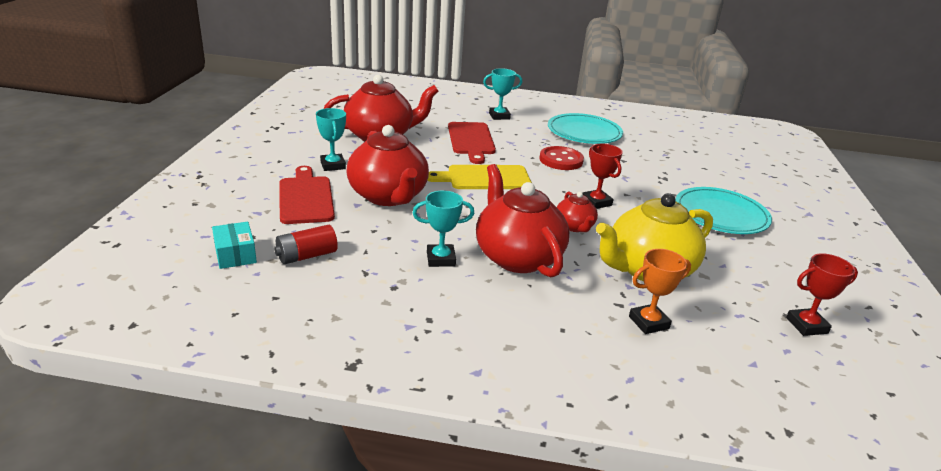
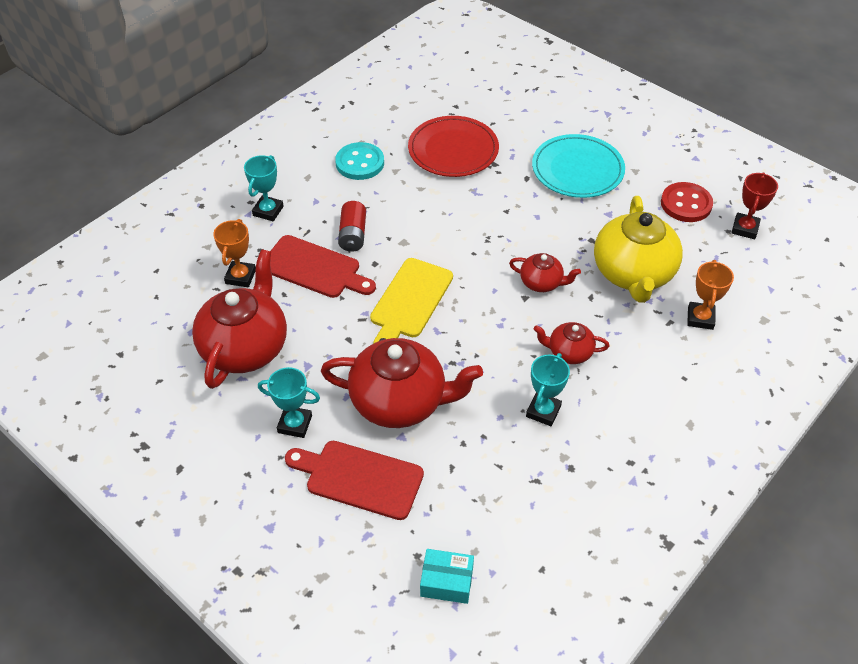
camera: 55 degrees left, 20 degrees up
red battery [274,225,338,264] -> red battery moved to [338,201,366,252]
red teapot [476,164,569,277] -> red teapot [533,322,610,364], size x0.50
red button [539,146,584,170] -> red button moved to [661,182,713,222]
turquoise plate [548,113,623,144] -> turquoise button [335,142,384,180]
red trophy [583,144,623,209] -> none
none -> orange trophy [213,219,256,287]
none -> red plate [408,116,499,177]

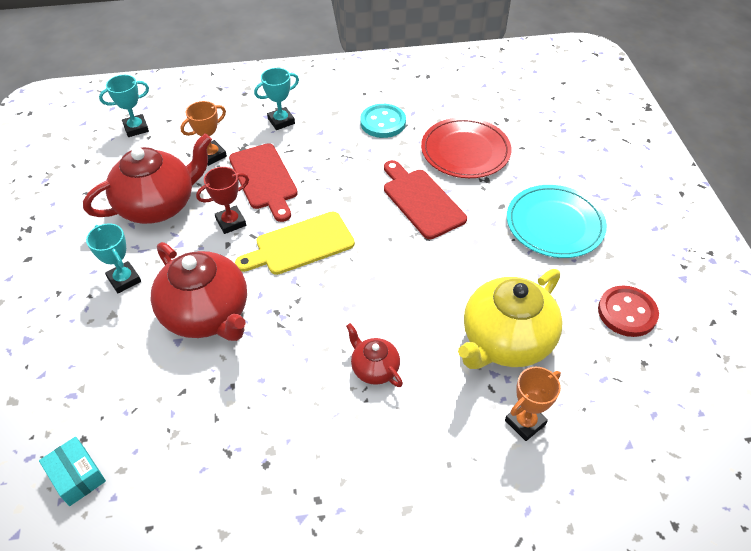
camera: 40 degrees right, 0 degrees up
red cutting board [285,441,424,520] -> red cutting board moved to [384,160,467,239]
red battery [338,201,366,252] -> none
red teapot [509,253,581,292] -> none
turquoise trophy [526,353,570,426] -> turquoise trophy moved to [99,75,149,137]
red trophy [731,172,778,239] -> red trophy moved to [196,167,249,234]

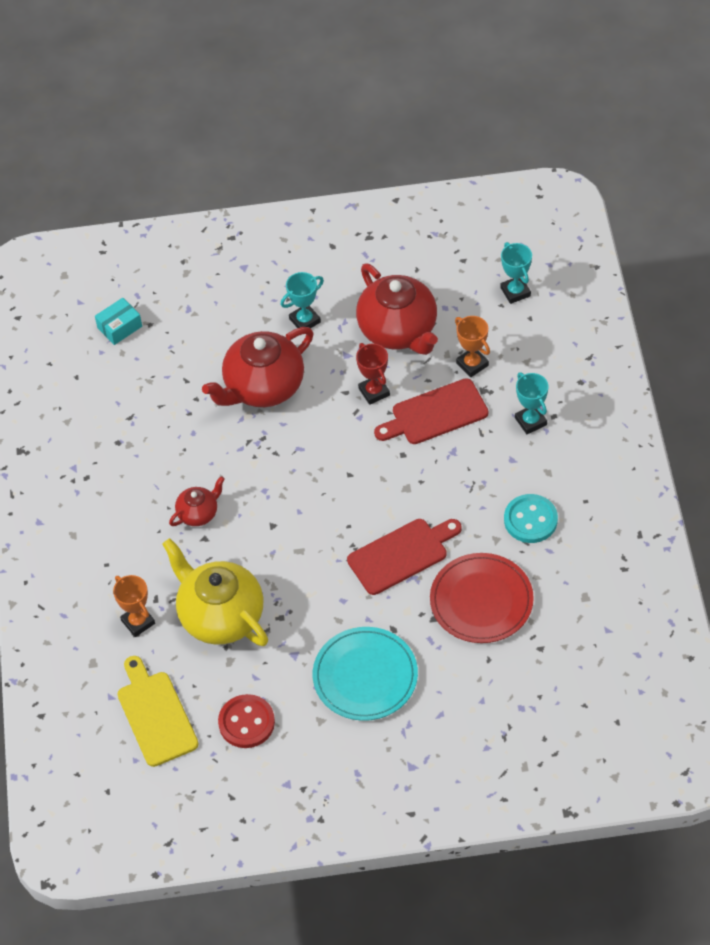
camera: 95 degrees right, 5 degrees up
yellow cutting board [235,212,355,275] -> yellow cutting board moved to [118,656,198,767]

